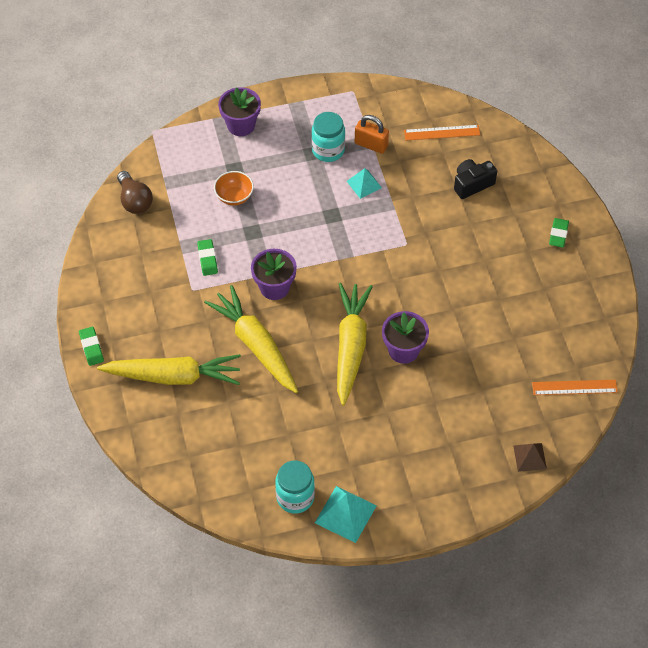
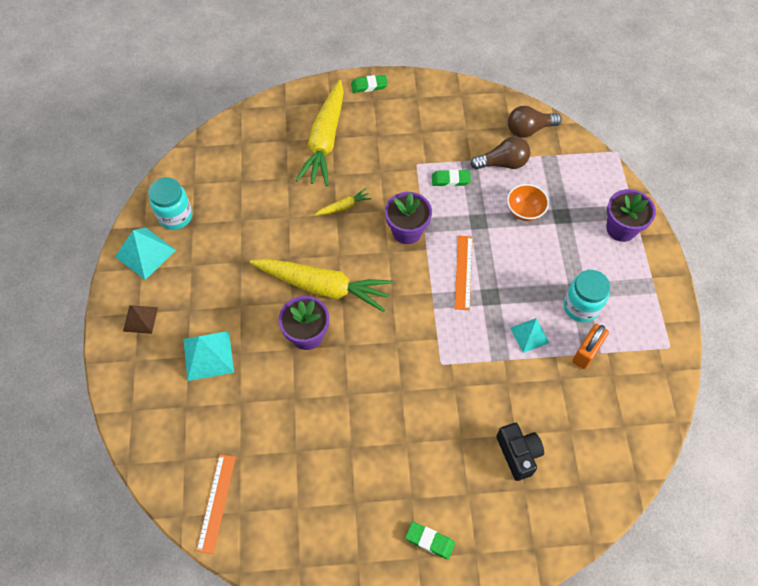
camera: 100 degrees right, 5 degrees up
yellow carrot [204,285,298,393] -> yellow carrot [315,188,372,215], size x0.43
orange ruler [404,125,480,141] -> orange ruler moved to [455,235,473,310]
brown pyramid [513,443,547,472] -> brown pyramid moved to [123,305,158,334]
none -> turquoise pyramid [184,331,234,381]
none -> brown light bulb [470,136,531,170]

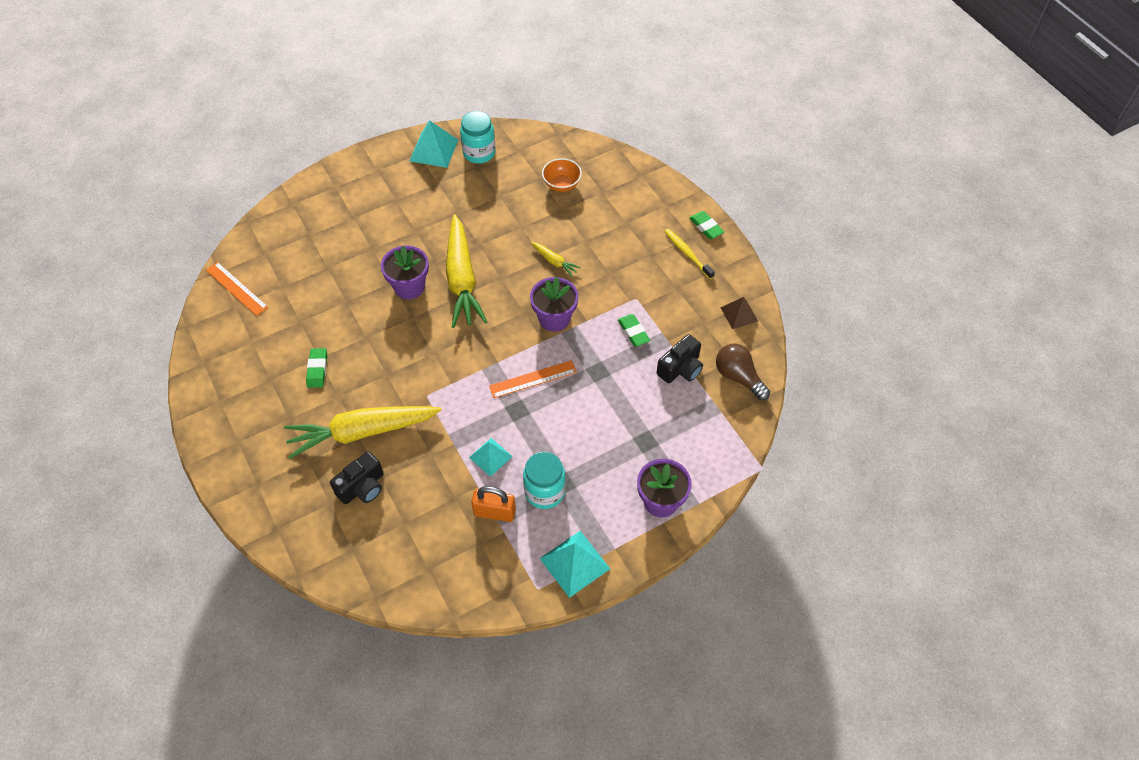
camera: 65 degrees right, 5 degrees down
brown pyramid [123,305,158,334] -> brown pyramid moved to [721,297,758,329]
turquoise pyramid [184,331,234,381] -> turquoise pyramid moved to [539,531,610,598]
orange ruler [197,455,236,554] -> orange ruler turned 60 degrees clockwise [206,262,268,316]
yellow carrot [295,80,344,186] -> yellow carrot moved to [284,406,442,459]
green eraser [405,522,455,559] -> green eraser moved to [306,348,327,388]
brown light bulb [470,136,531,170] -> black camera [656,334,703,383]
orange bowl [507,184,549,221] -> orange bowl moved to [542,158,582,192]
none -> yellow toothbrush [664,229,715,279]

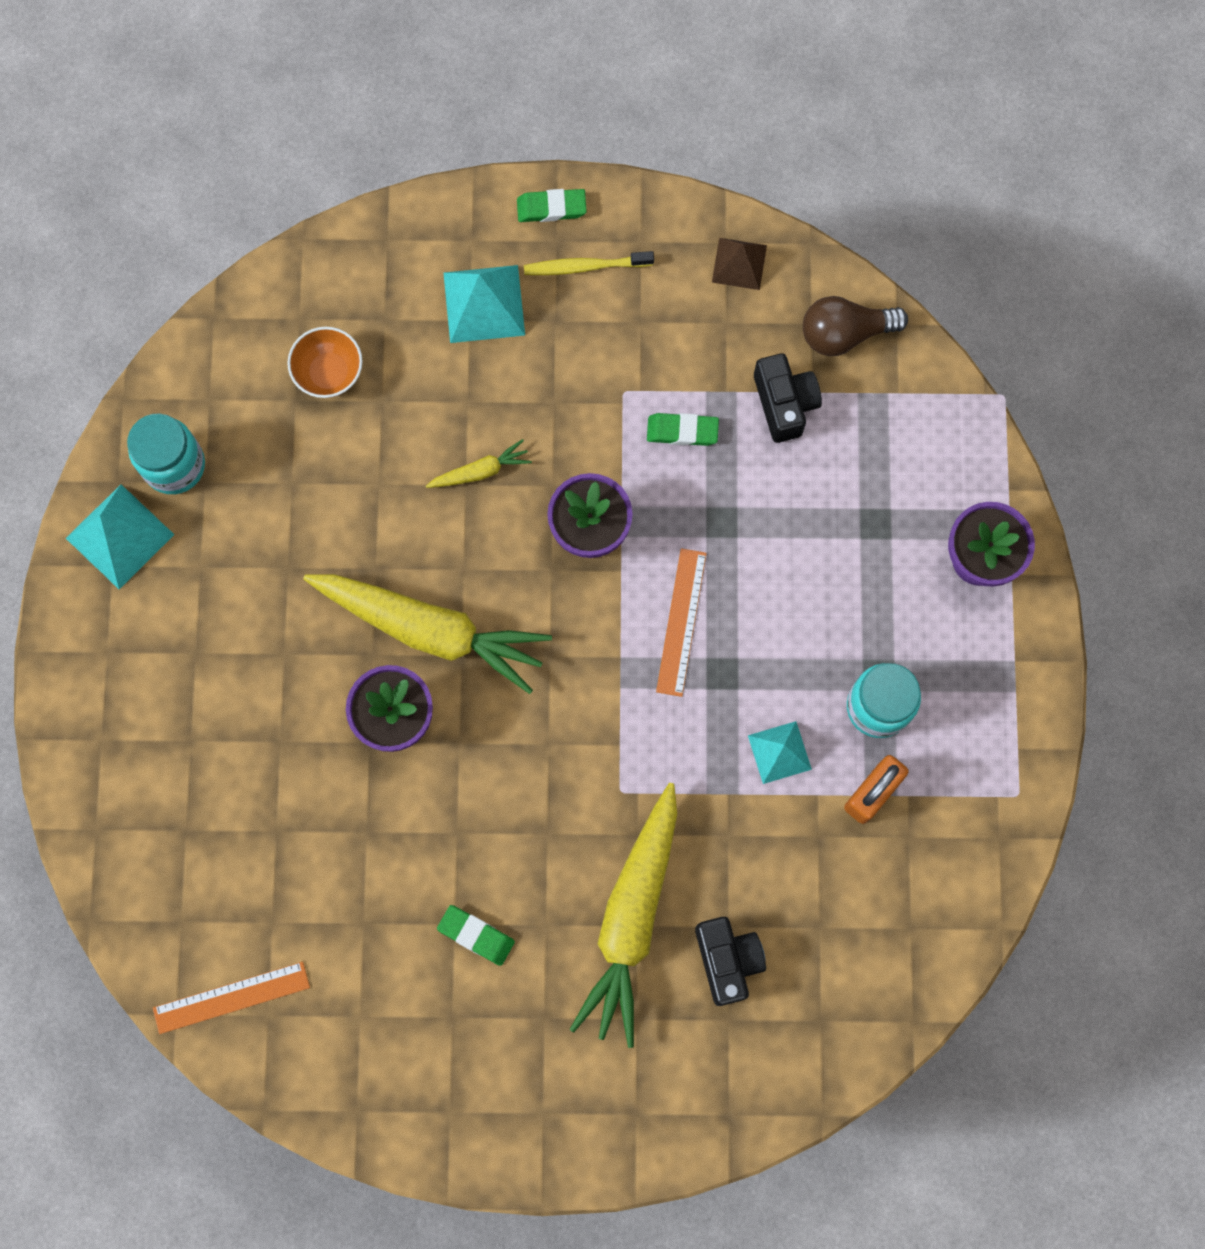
camera: 60 degrees left, 20 degrees up
turquoise pyramid [539,531,610,598] -> turquoise pyramid moved to [443,265,525,343]

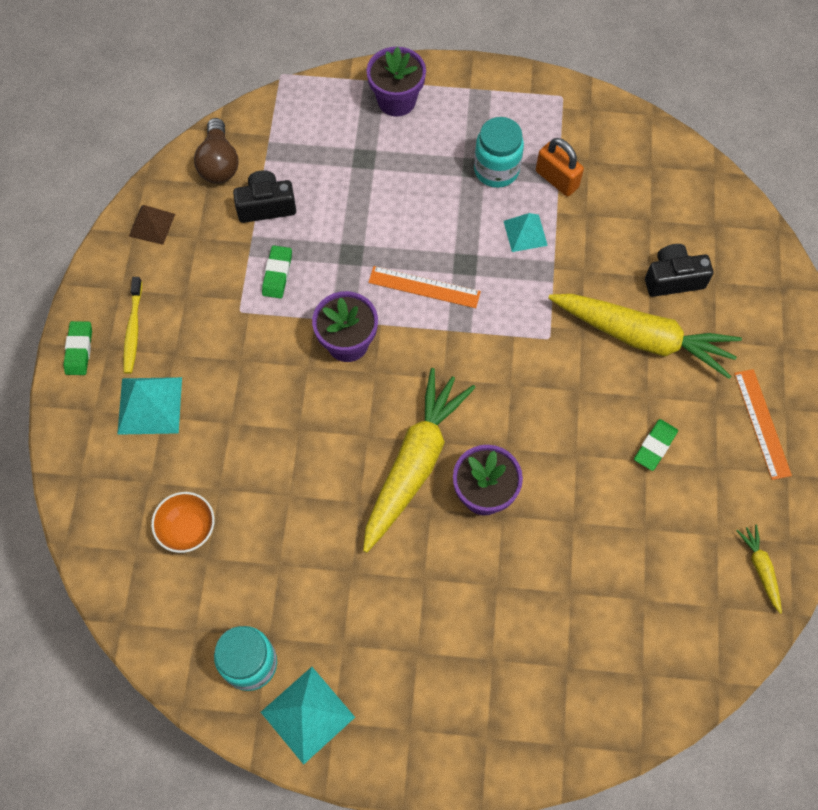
camera: 85 degrees left, 10 degrees down
orange ruler [153,962,310,1034] -> orange ruler moved to [734,369,792,480]
yellow carrot [426,439,532,488] -> yellow carrot moved to [737,525,782,614]

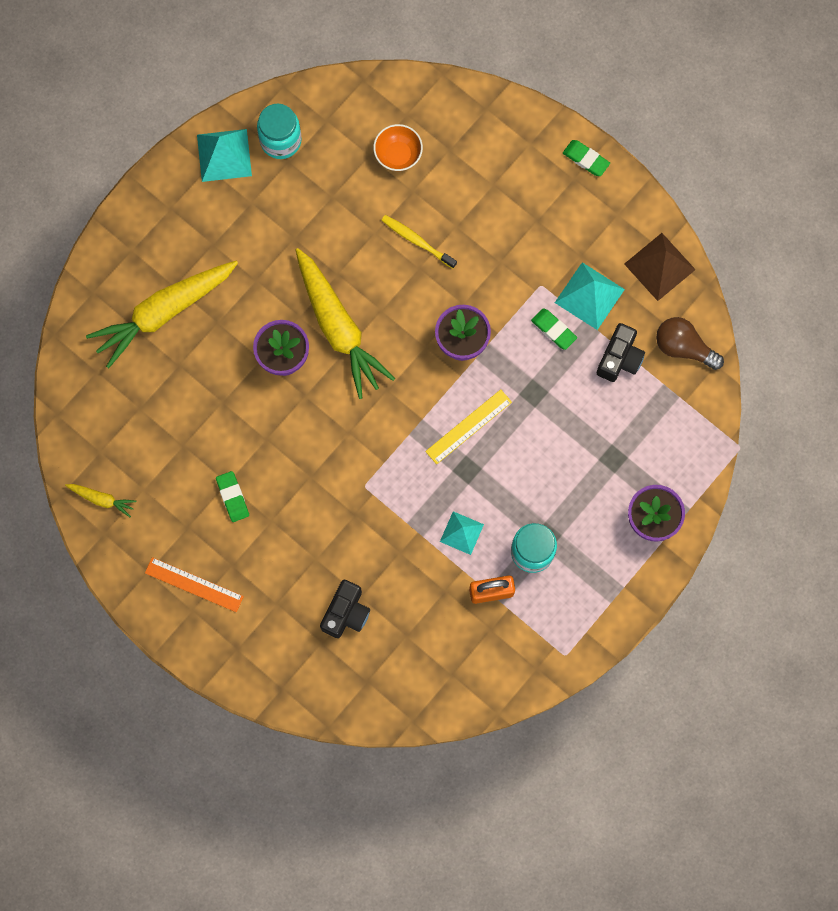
camera: 125 degrees right, 10 degrees up
turquoise pyramid [117,377,182,435] -> turquoise pyramid moved to [555,262,625,330]
yellow toothbrush [123,277,142,374] -> yellow toothbrush moved to [381,215,457,269]
brown pyramid [129,205,175,245] -> brown pyramid [624,233,696,301], size x1.55
orange ruler [368,266,481,308] -> yellow ruler [425,389,512,464]
yellow carrot [548,294,742,379] -> yellow carrot moved to [86,261,238,368]

